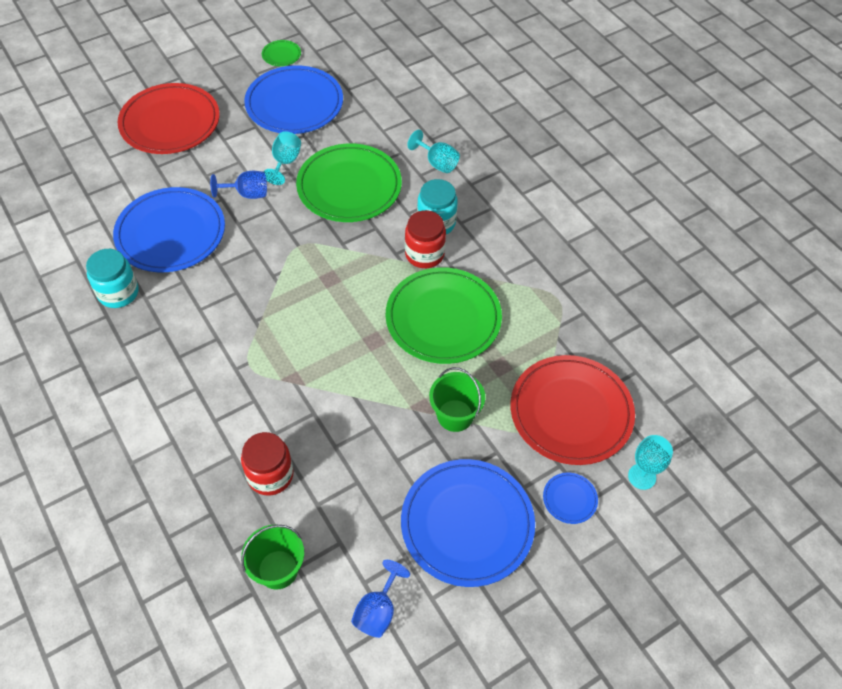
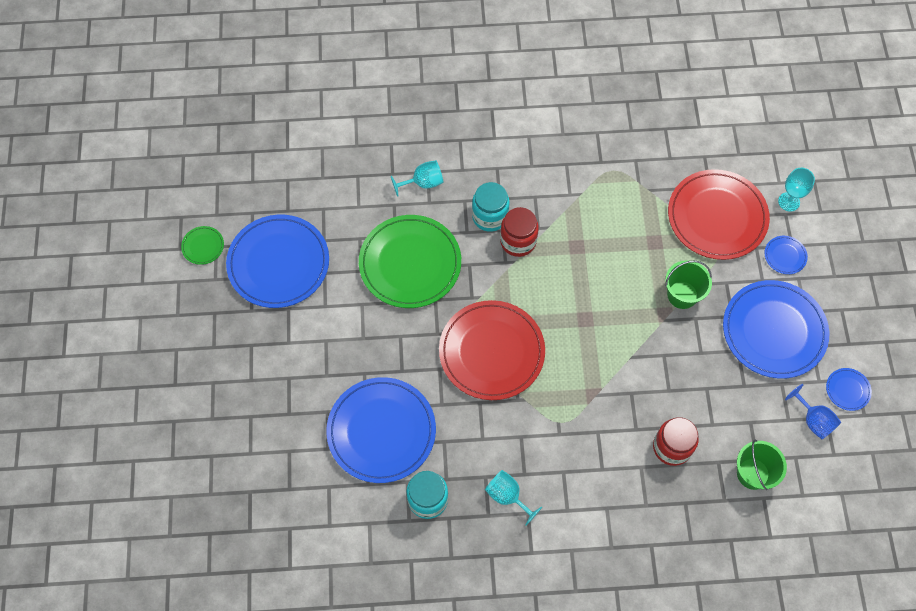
camera: 60 degrees left, 10 degrees up
red plate [118,83,220,154] -> red plate moved to [439,300,545,400]
blue goblet [210,171,267,199] -> none
turquoise goblet [264,131,301,185] -> turquoise goblet moved to [485,470,542,526]
green plate [386,267,502,364] -> none
none -> blue plate [826,368,872,411]

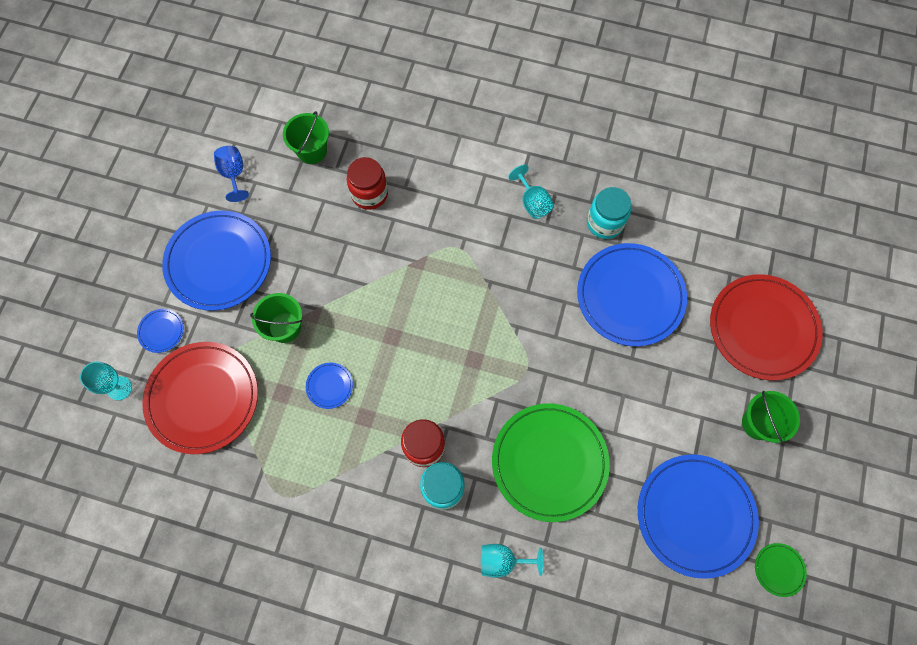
camera: 160 degrees left, 5 degrees up
red plate [439,300,545,400] -> red plate moved to [710,274,823,381]
blue plate [826,368,872,411] -> blue plate moved to [306,363,353,409]
none -> green bucket [742,391,800,443]

